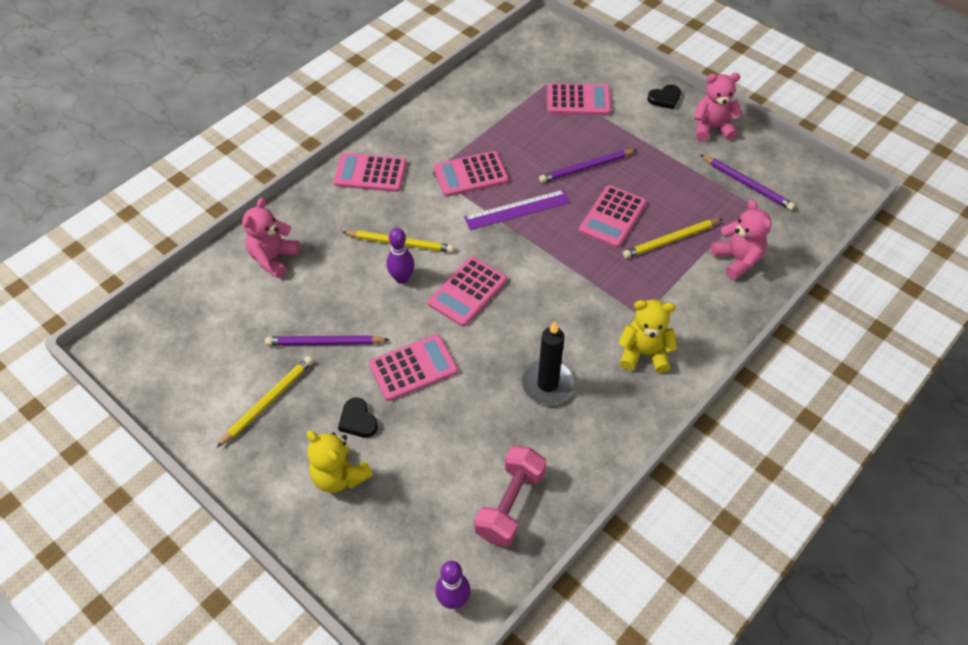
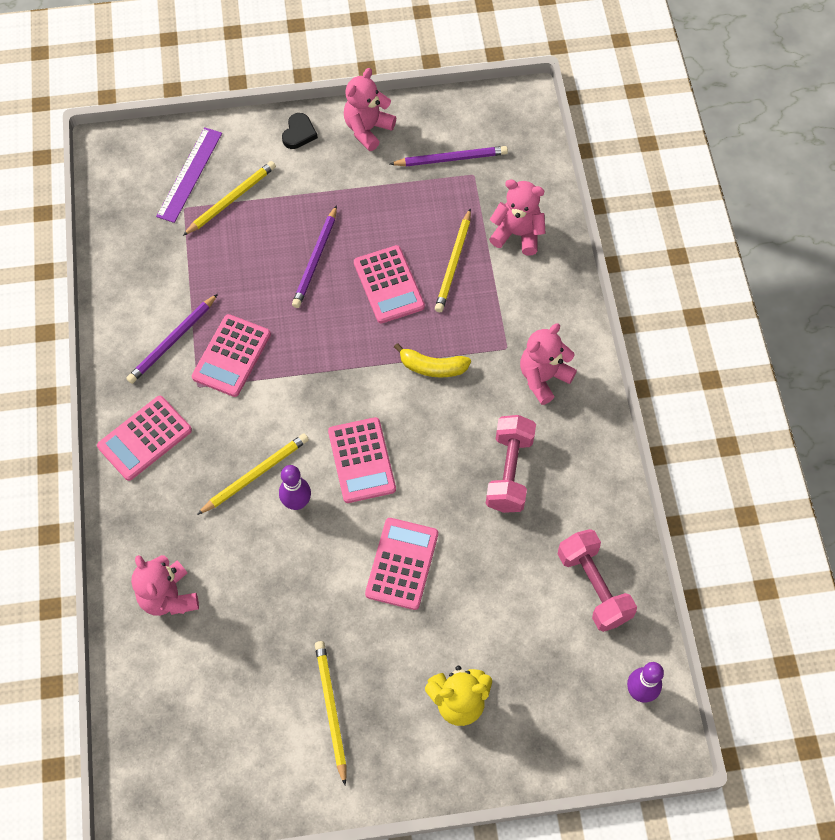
camera: 50 degrees left, 10 degrees up
purple pencil [265,335,390,346] -> purple pencil moved to [126,294,218,384]
black heart [338,398,378,438] -> none
purple ruler [464,190,570,230] -> purple ruler moved to [156,127,222,223]
black candle [521,321,575,405] -> pink dumbbell [486,415,536,513]
pink calculator [547,83,611,115] -> yellow pencil [183,161,276,236]
yellow teddy bear [618,300,678,373] -> pink teddy bear [520,323,577,405]
none -> yellow banana [394,343,471,377]

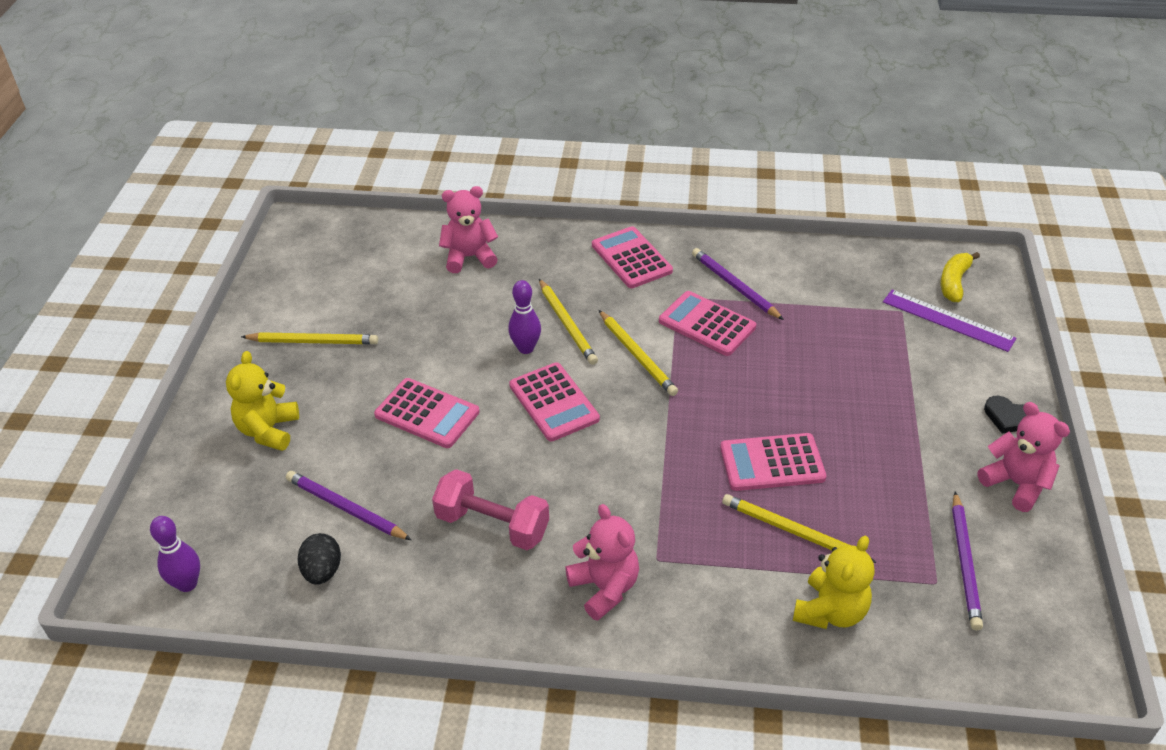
camera: 105 degrees right, 20 degrees down
yellow pencil [183,161,276,236] -> yellow pencil moved to [599,310,678,396]
purple pencil [292,205,337,308] -> purple pencil moved to [286,471,412,540]
pink calculator [328,417,396,503] -> pink calculator turned 120 degrees counterclockwise [509,362,600,441]
yellow banana [394,343,471,377] -> yellow banana moved to [941,252,980,302]
pink teddy bear [489,179,545,256] -> yellow teddy bear [793,536,874,629]
pink dumbbell [558,529,637,632] -> black egg [297,533,341,585]

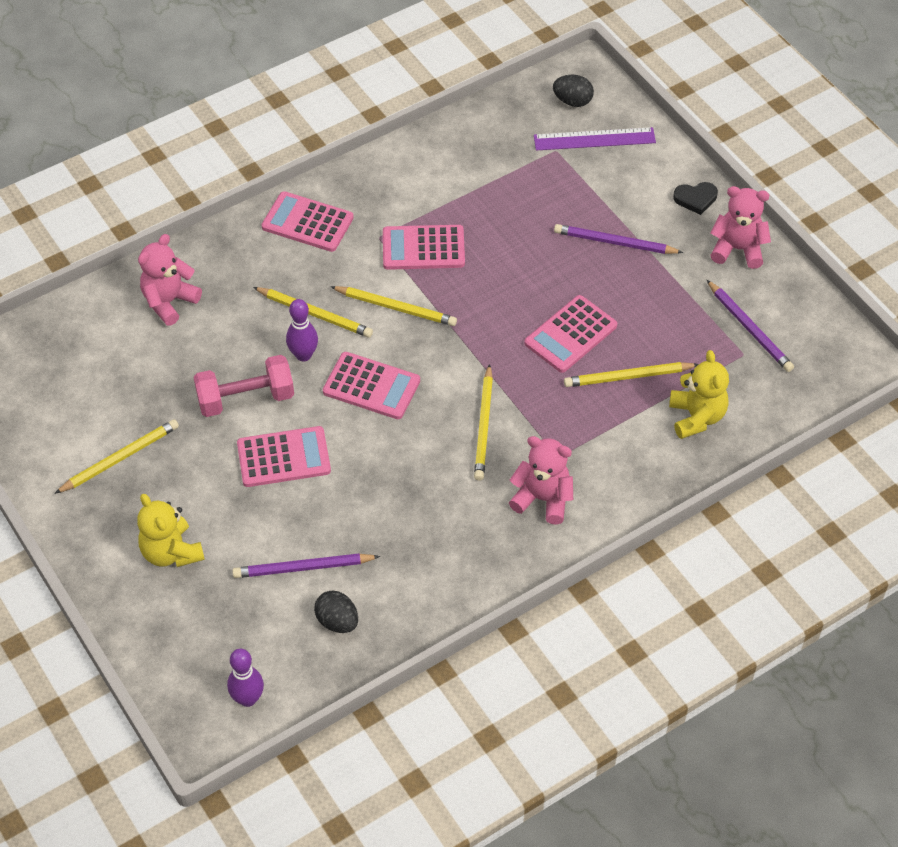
camera: 40 degrees left, 10 degrees up
pink dumbbell [432,469,549,550] -> pink dumbbell moved to [193,355,294,417]
purple pencil [692,248,784,320] -> purple pencil moved to [554,224,683,254]
yellow banana [941,252,980,302] -> black egg [553,75,594,107]
none -> yellow pencil [474,364,493,481]

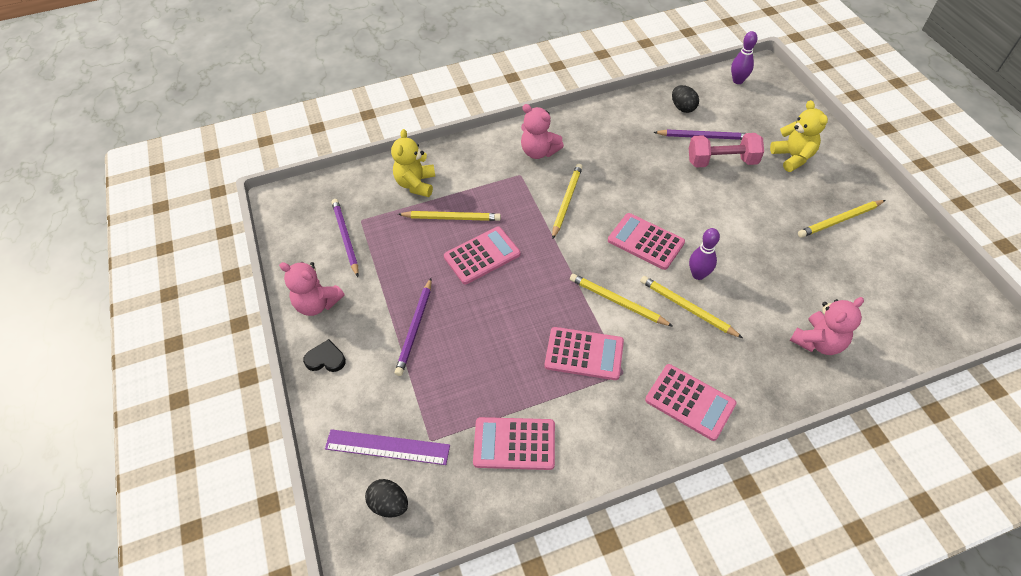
camera: 165 degrees left, 0 degrees up
pink dumbbell [193,355,294,417] -> pink dumbbell moved to [689,133,764,168]
pink calculator [237,426,331,487] -> pink calculator moved to [473,417,555,470]
purple pencil [554,224,683,254] -> purple pencil turned 75 degrees clockwise [395,278,432,376]

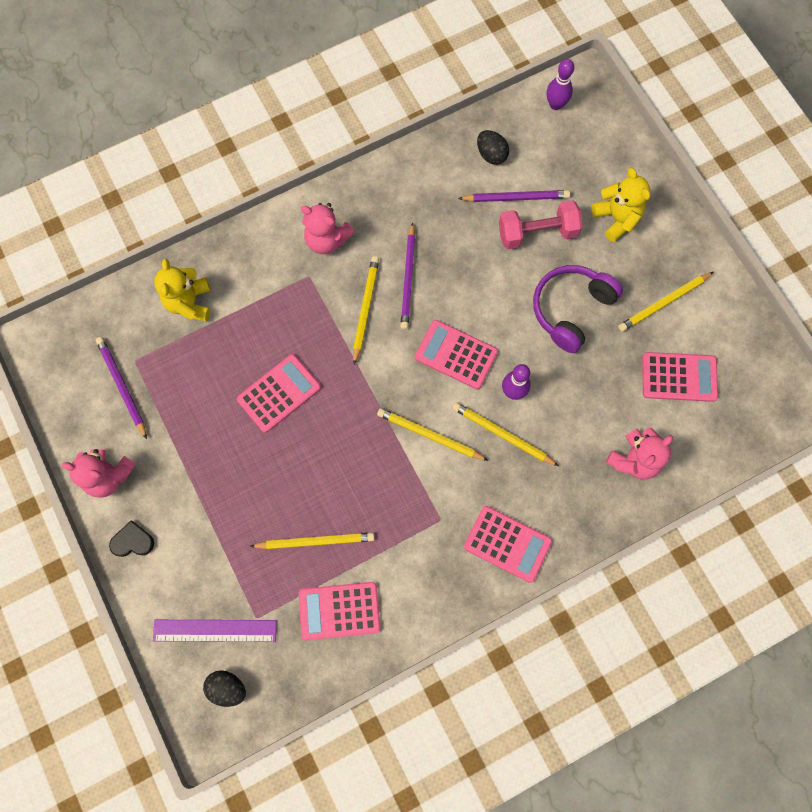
camera: 10 degrees left, 20 degrees up
purple pencil [395,278,432,376] -> purple pencil moved to [400,222,415,329]
yellow pencil [398,211,501,221] -> yellow pencil moved to [250,533,375,549]
pink calculator [545,327,624,380] -> pink calculator moved to [642,352,718,402]
none -> purple headphones [533,265,623,353]

